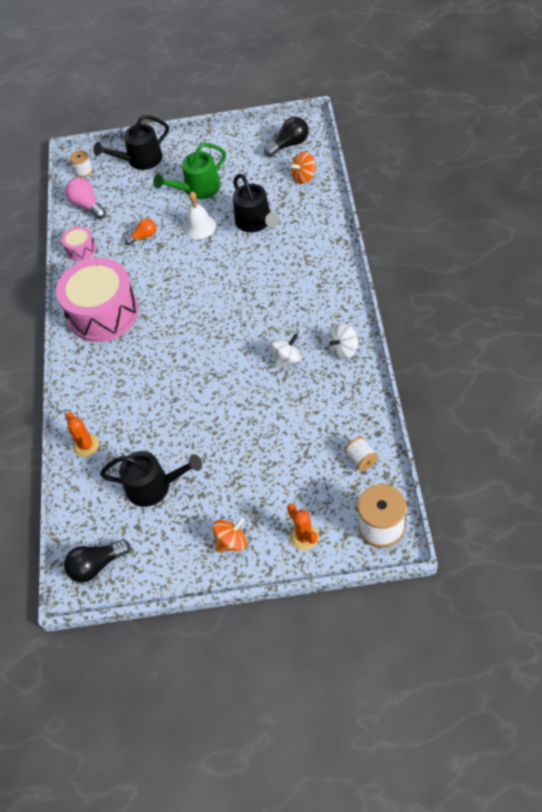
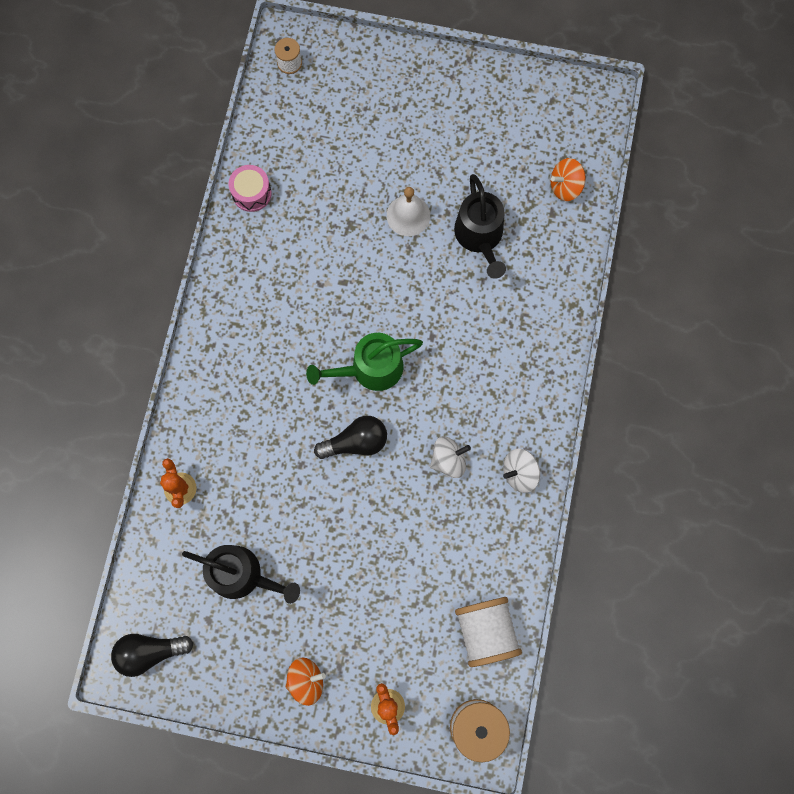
camera: 10 degrees right, 20 degrees up
pink drum [56,258,139,342] -> none
pink light bulb [65,178,106,219] -> none
black watering can [94,115,169,170] -> none
orange light bulb [125,218,156,245] -> none
green watering can [153,143,226,199] -> green watering can moved to [306,333,423,391]
black light bulb [264,117,309,157] -> black light bulb moved to [314,416,387,459]
white spool [345,437,378,471] -> white spool [455,597,522,667], size x1.88

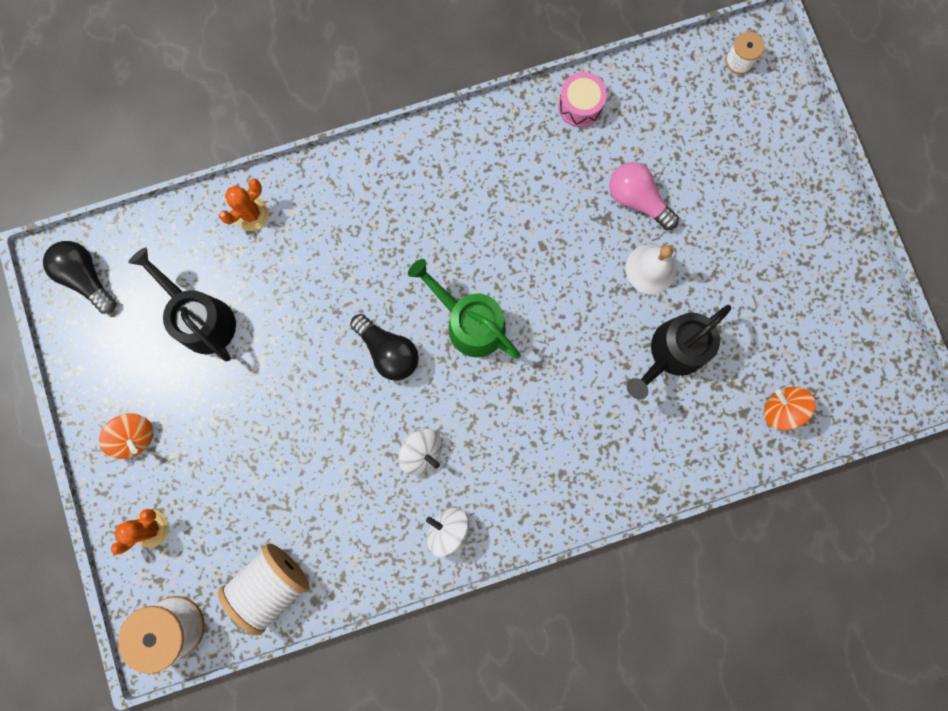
camera: 60 degrees right, 5 degrees up
black watering can [182,545,300,604] -> black watering can turned 150 degrees clockwise [128,247,236,361]
none -> pink light bulb [609,162,679,230]

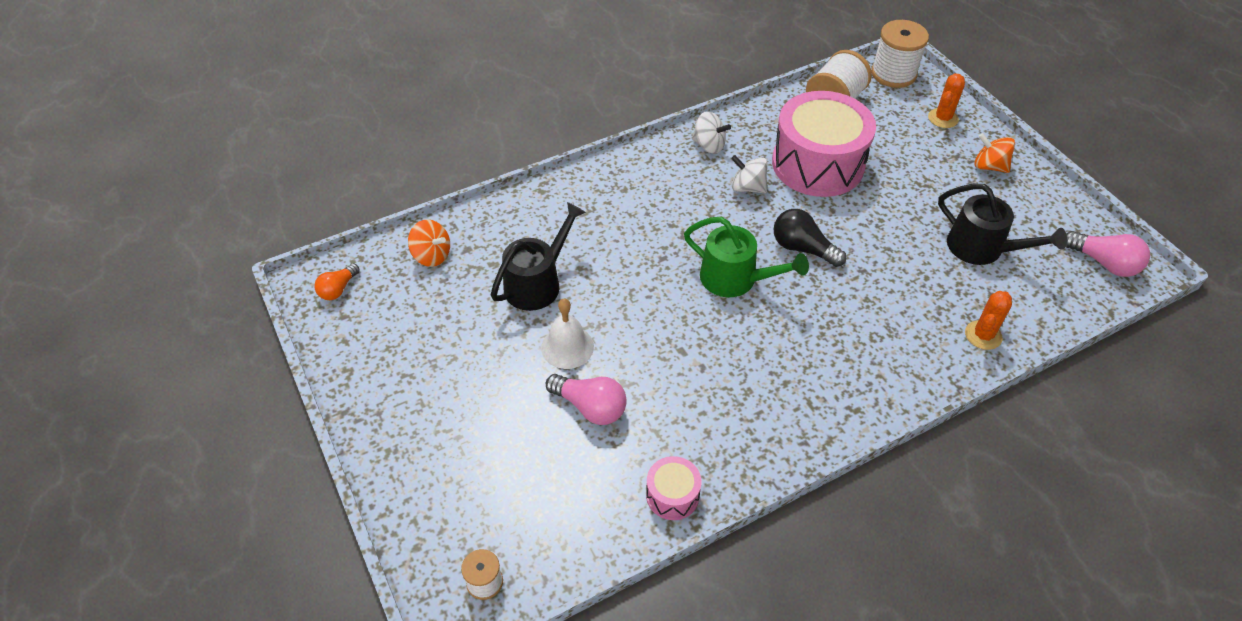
camera: 170 degrees right, 30 degrees down
black light bulb [43,241,116,314] -> pink light bulb [1066,231,1150,277]
none -> orange light bulb [314,263,360,300]
none -> pink drum [772,91,876,197]

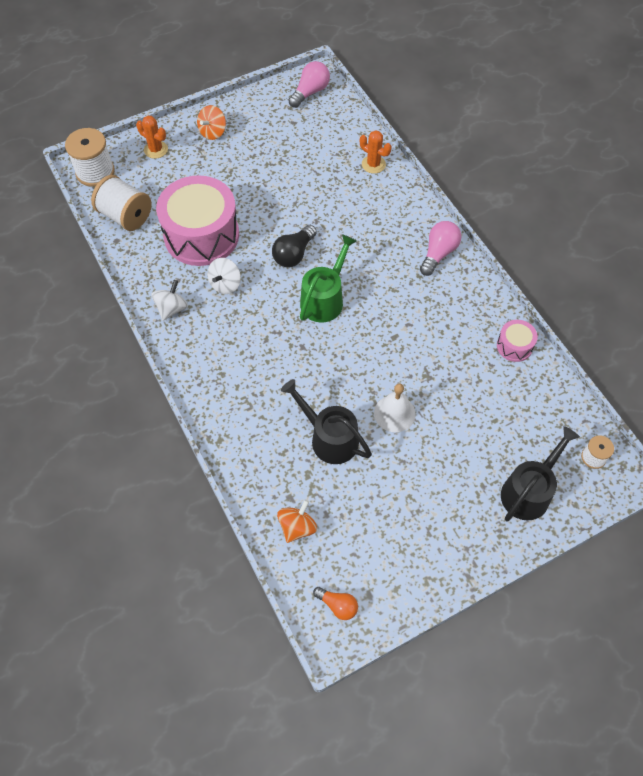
camera: 90 degrees left, 10 degrees up
pink light bulb [546,374,627,425] -> pink light bulb moved to [420,221,461,276]
black watering can [938,184,1067,265] -> black watering can moved to [501,426,580,521]

